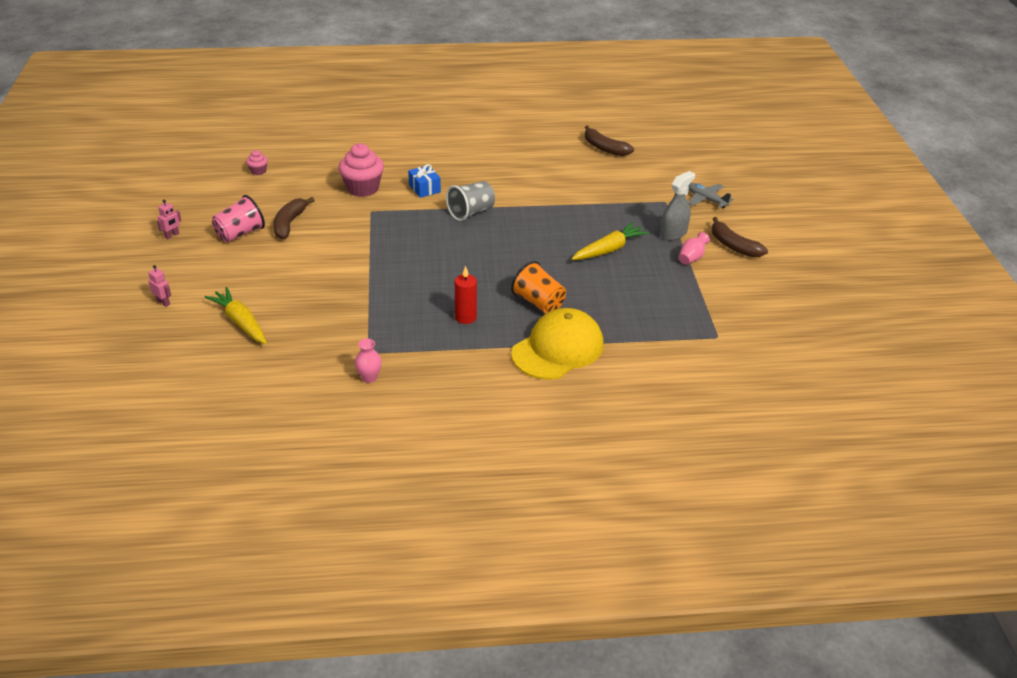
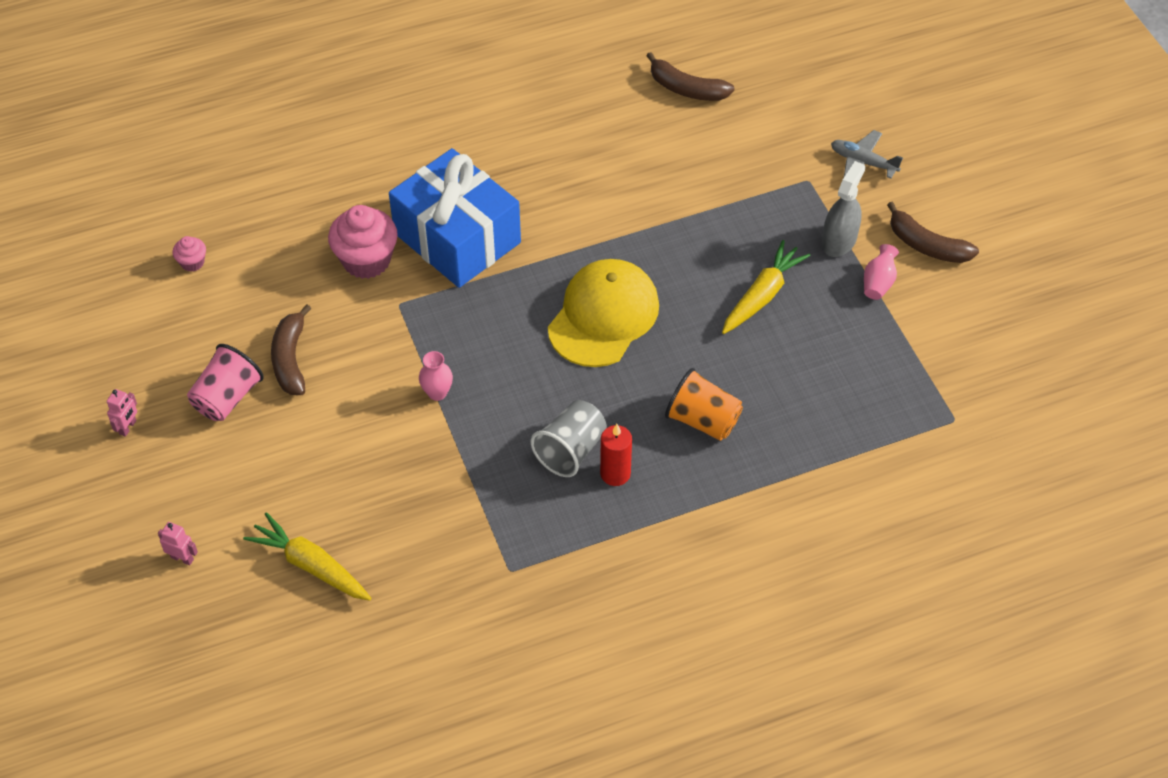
camera: 15 degrees left, 15 degrees up
pink vase [355,339,382,383] -> pink vase moved to [419,351,453,401]
blue gift [408,164,441,198] -> blue gift [389,148,521,288], size x2.41
grey cup [446,181,495,221] -> grey cup moved to [530,400,607,477]
yellow cap [511,308,604,380] -> yellow cap moved to [548,259,659,367]

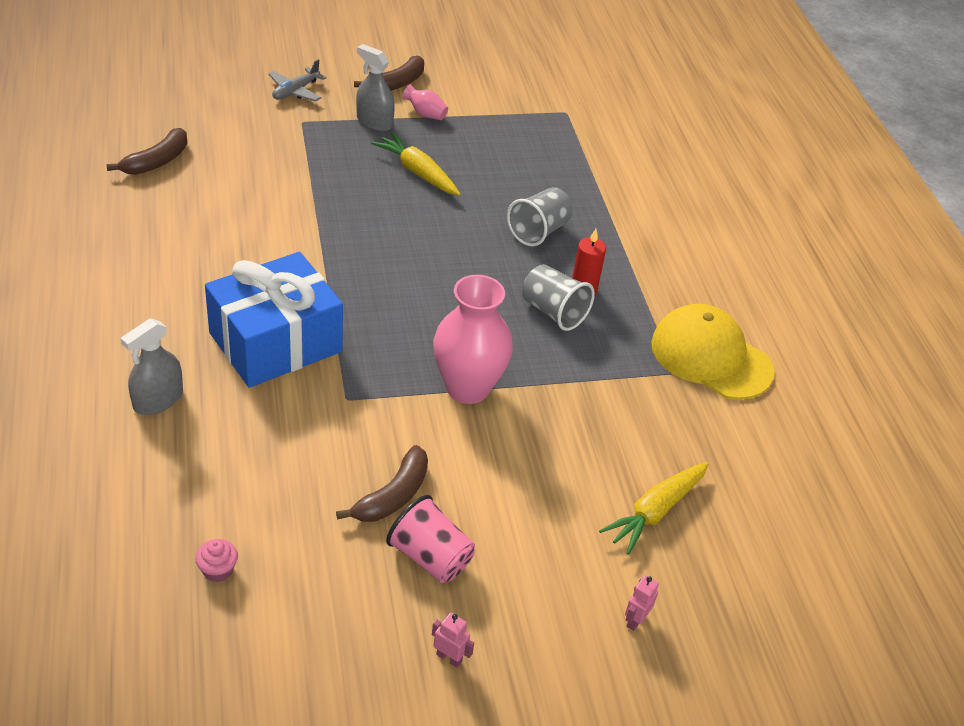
camera: 85 degrees left, 10 degrees down
brown banana [271,304,311,395] -> brown banana turned 60 degrees counterclockwise [336,445,428,522]
pink cupcake [328,205,398,279] -> none
pink vase [419,351,453,401] -> pink vase [433,275,513,404], size x2.28
yellow cap [548,259,659,367] -> yellow cap moved to [651,304,775,400]
orange cup [665,368,743,441] -> grey cup [507,187,573,246]
none -> grey spray bottle [120,318,183,415]

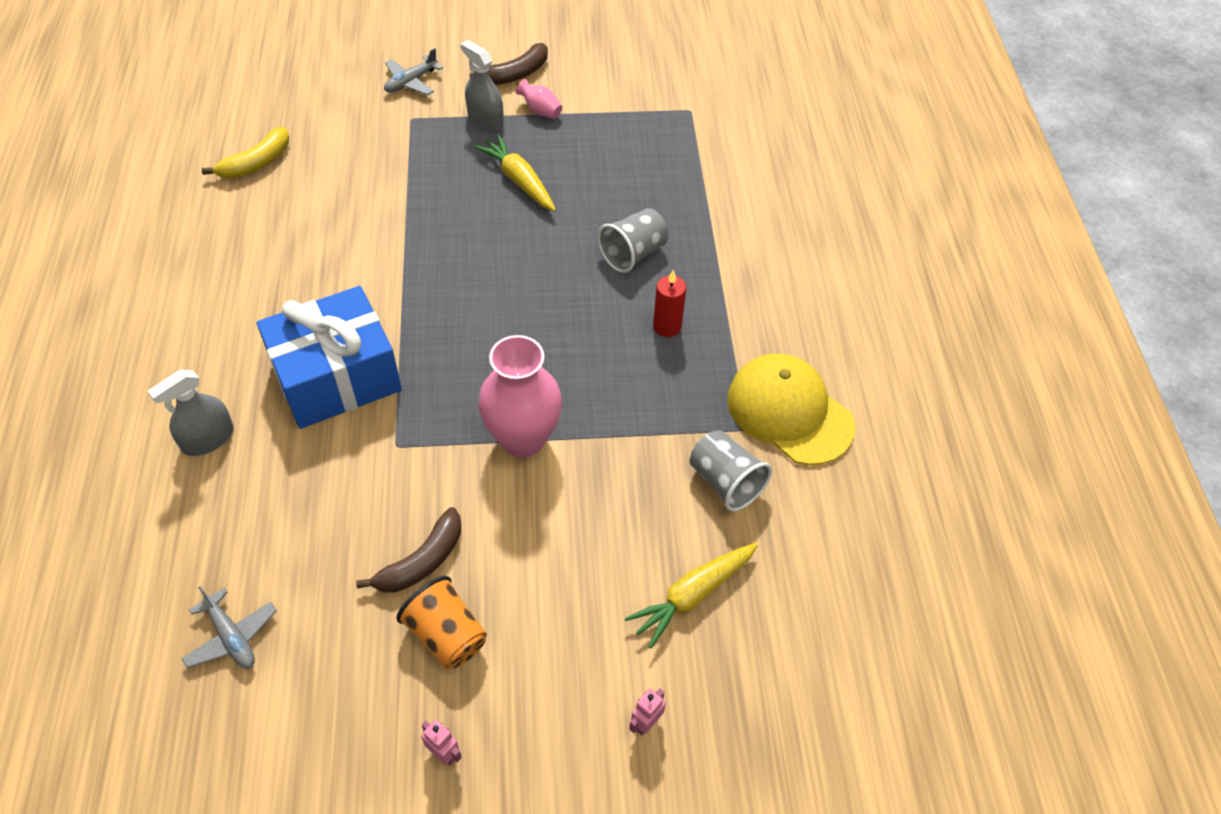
camera: 10 degrees right, 10 degrees up
brown banana [106,128,187,175] -> yellow banana [202,126,289,179]
pink cupcake [195,539,238,582] -> grey plane [181,586,277,669]
pink cup [386,495,475,583] -> orange cup [396,576,487,669]
grey cup [522,264,595,331] -> grey cup moved to [690,430,772,511]

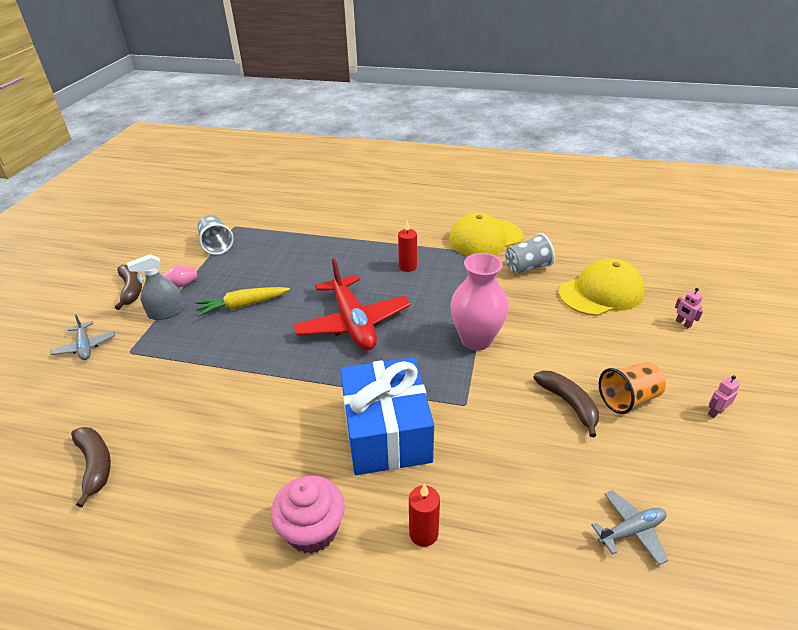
camera: 70 degrees left, 15 degrees down
grey spray bottle [148,369,234,456] -> red candle [409,484,440,547]
yellow banana [202,126,289,179] -> brown banana [71,427,111,507]
grey cup [597,208,668,273] -> grey cup moved to [197,215,234,255]
yellow carrot [625,543,758,649] -> yellow cap [559,259,645,316]
none -> pink cupcake [271,476,345,554]
none -> red plane [293,258,411,350]

